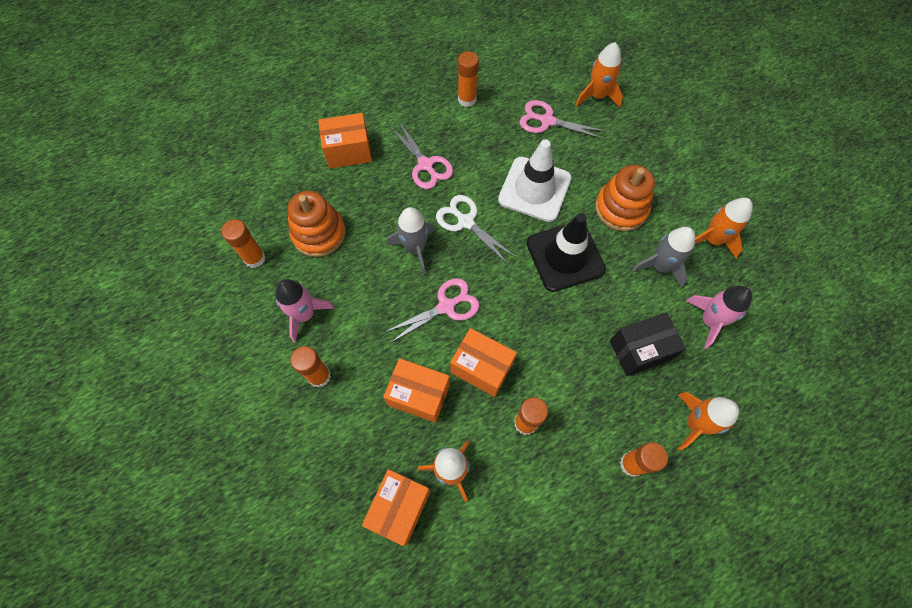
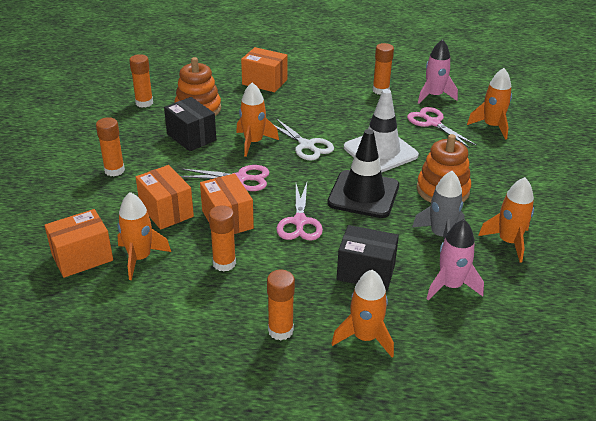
camera: 35 degrees right, 30 degrees down
pink rocket [275,279,335,343] -> pink rocket moved to [418,39,458,104]
grey rocket [387,207,435,274] -> orange rocket [236,82,279,157]
pink scissors [389,122,453,189] -> pink scissors moved to [276,183,323,241]
white scissors [436,195,515,264] -> white scissors turned 150 degrees clockwise [274,118,334,161]
none -> black box [164,97,216,151]

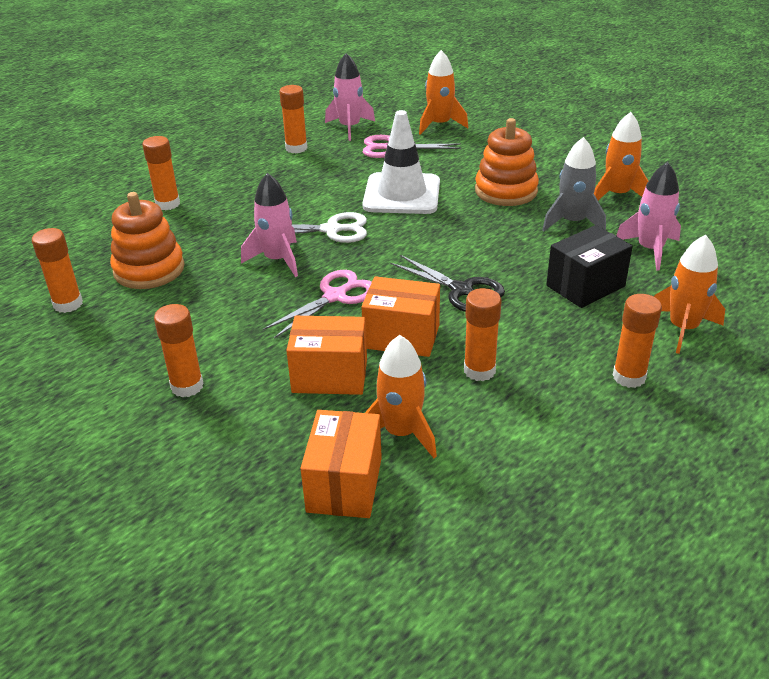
camera: 50 degrees left, 0 degrees up
black box [164,97,216,151] -> none
orange rocket [236,82,279,157] -> pink rocket [241,173,298,277]
orange box [241,47,288,92] -> orange glue stick [142,136,180,210]
pink scissors [276,183,323,241] -> black scissors [390,255,505,312]
black traffic cone [327,129,399,218] -> none

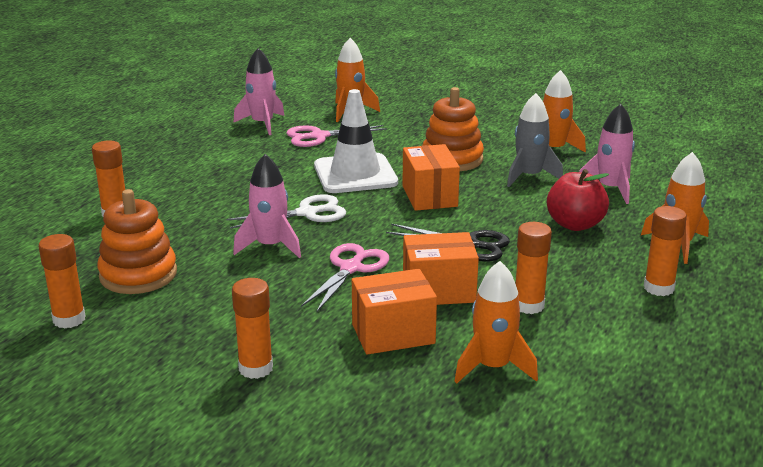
camera: 20 degrees left, 10 degrees down
orange glue stick [279,85,308,153] -> none
orange box [300,410,382,518] -> orange box moved to [402,144,460,211]
black box [546,225,633,308] -> red apple [547,169,609,231]

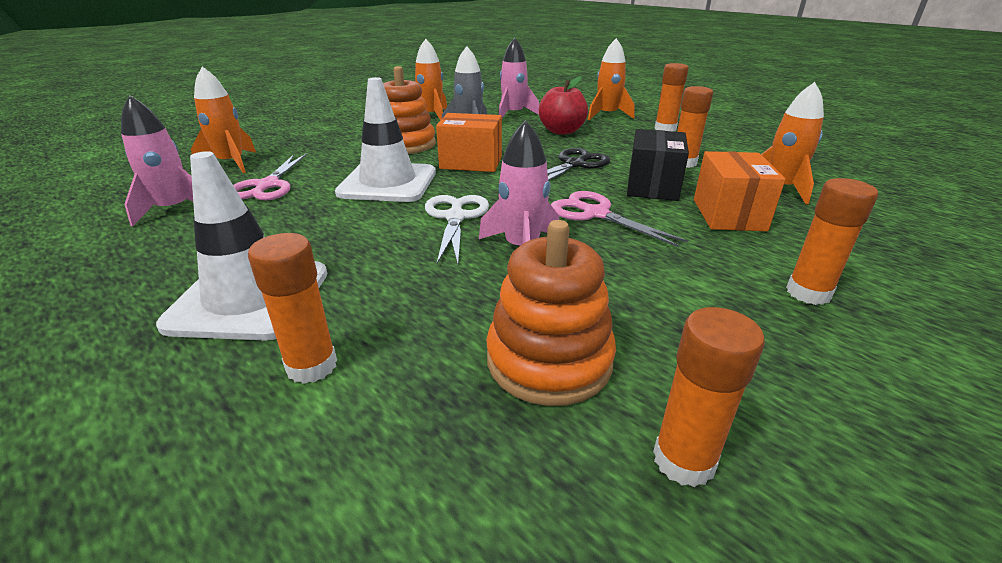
camera: 70 degrees left, 5 degrees up
orange box [403,232,479,305] -> black box [627,129,689,201]
none -> white traffic cone [156,151,327,341]

